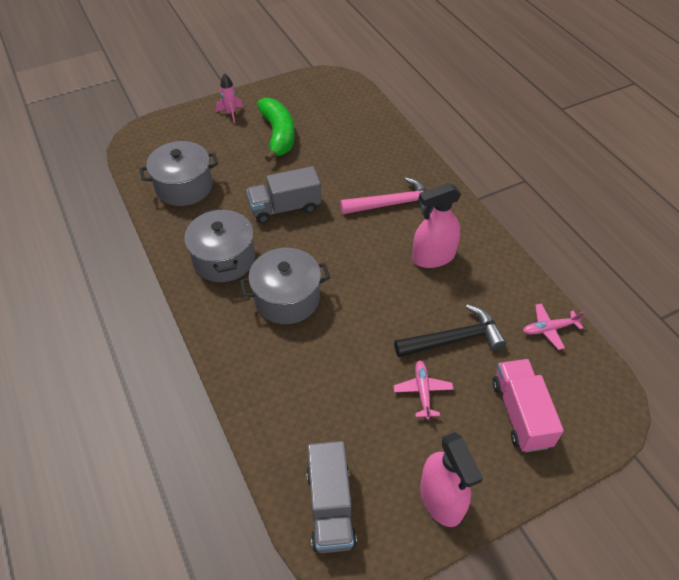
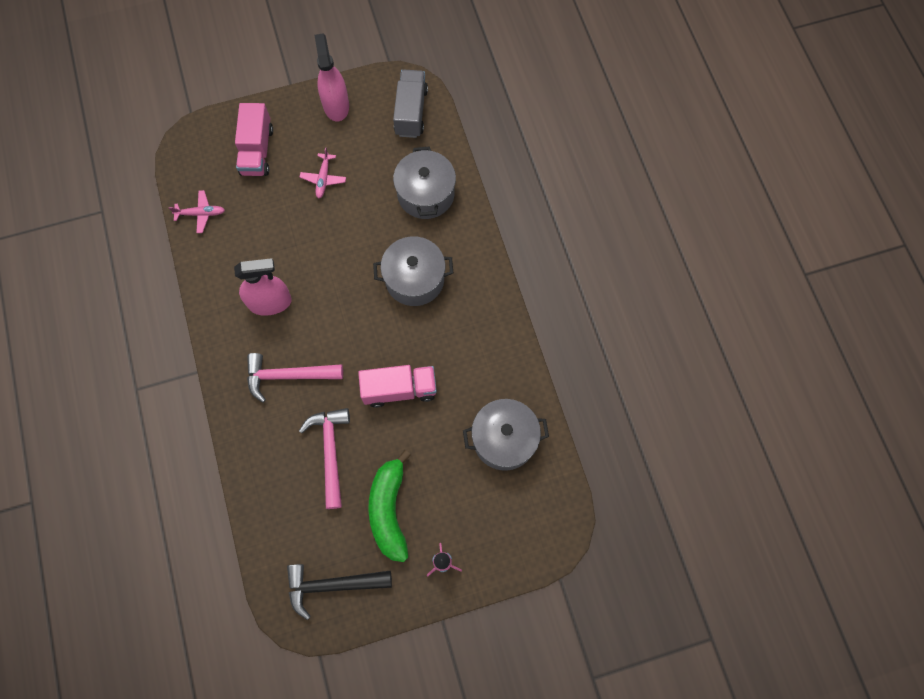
camera: 170 degrees left, 20 degrees up
grey pot [184,208,255,282] -> grey pot moved to [393,147,456,219]
grey truck [246,166,321,223] -> pink truck [358,365,437,408]
black hammer [394,304,507,357] -> black hammer moved to [287,564,392,620]
none -> pink hammer [299,408,350,509]

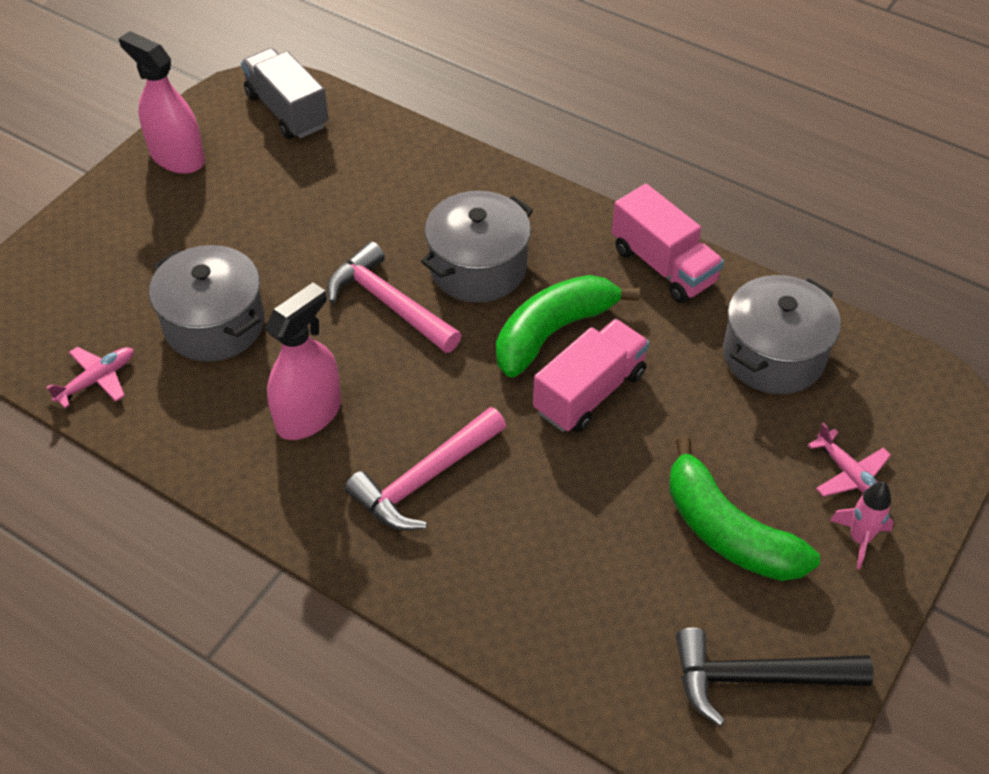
camera: 40 degrees left, 20 degrees down
pink truck [235,103,273,176] -> pink truck moved to [612,184,724,303]
black hammer [287,564,392,620] -> black hammer turned 45 degrees clockwise [676,628,874,726]
pink hammer [299,408,350,509] -> pink hammer moved to [327,241,462,353]
pink plane [300,147,346,199] -> pink plane moved to [808,423,891,497]
grey pot [393,147,456,219] -> grey pot moved to [149,245,264,362]
none -> green banana [496,275,640,377]

